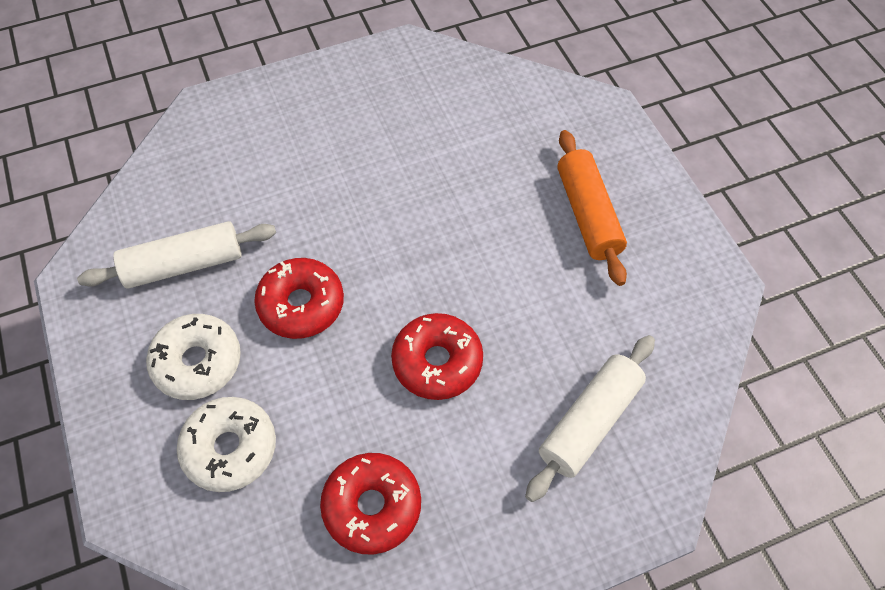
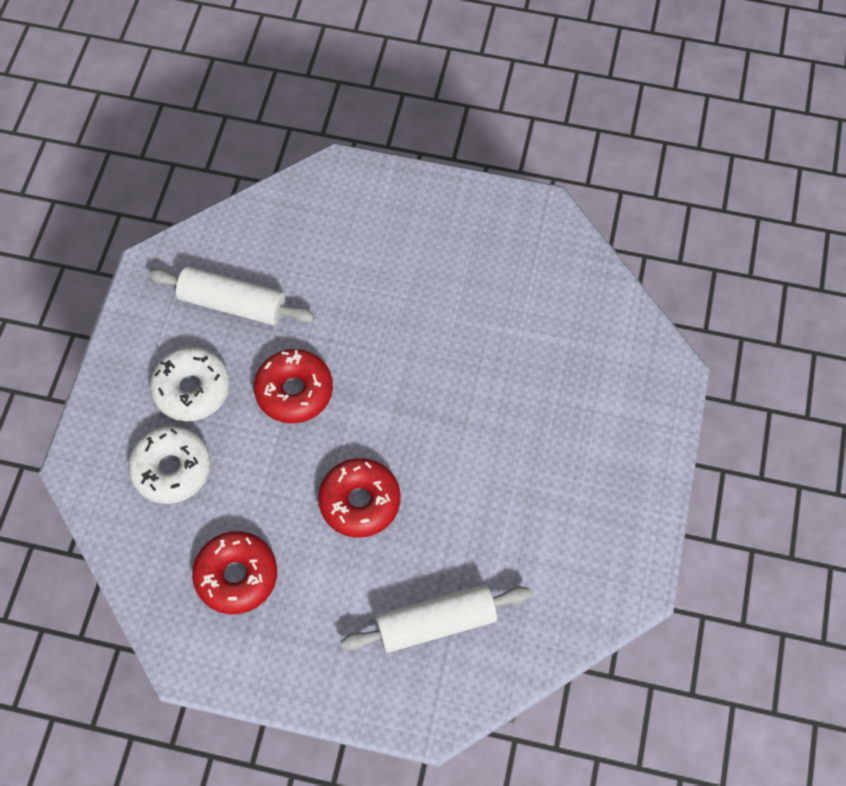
camera: 35 degrees right, 5 degrees up
orange rolling pin [558,130,627,286] -> none

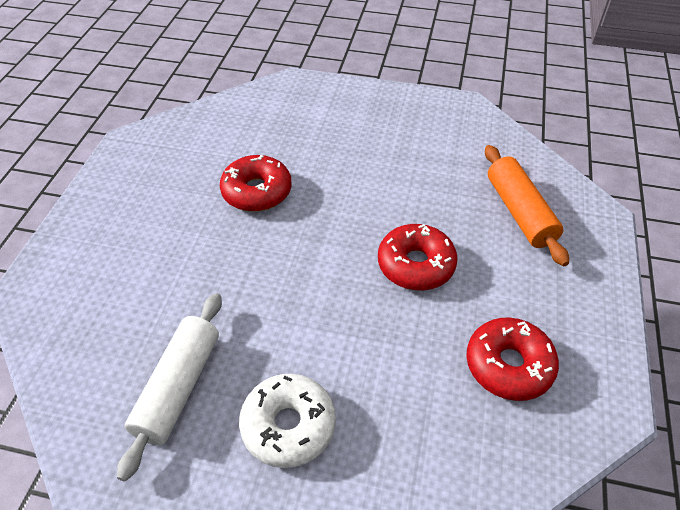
camera: 90 degrees left, 15 degrees down
white donut [128,426,211,504] -> none
red donut [254,349,333,424] -> red donut moved to [220,155,292,212]
white rolling pin [341,584,531,653] -> orange rolling pin [485,145,569,266]

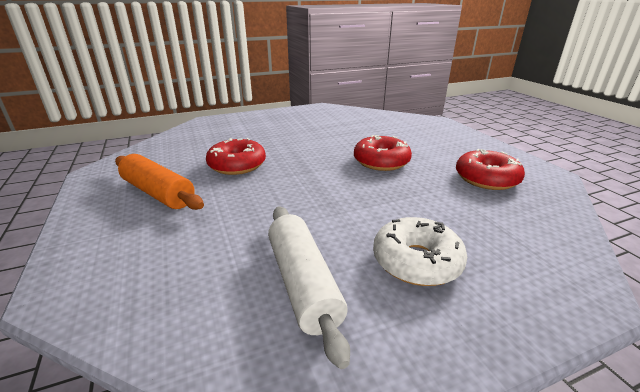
camera: 35 degrees left, 20 degrees down
orange rolling pin [485,145,569,266] -> orange rolling pin moved to [115,154,204,210]

